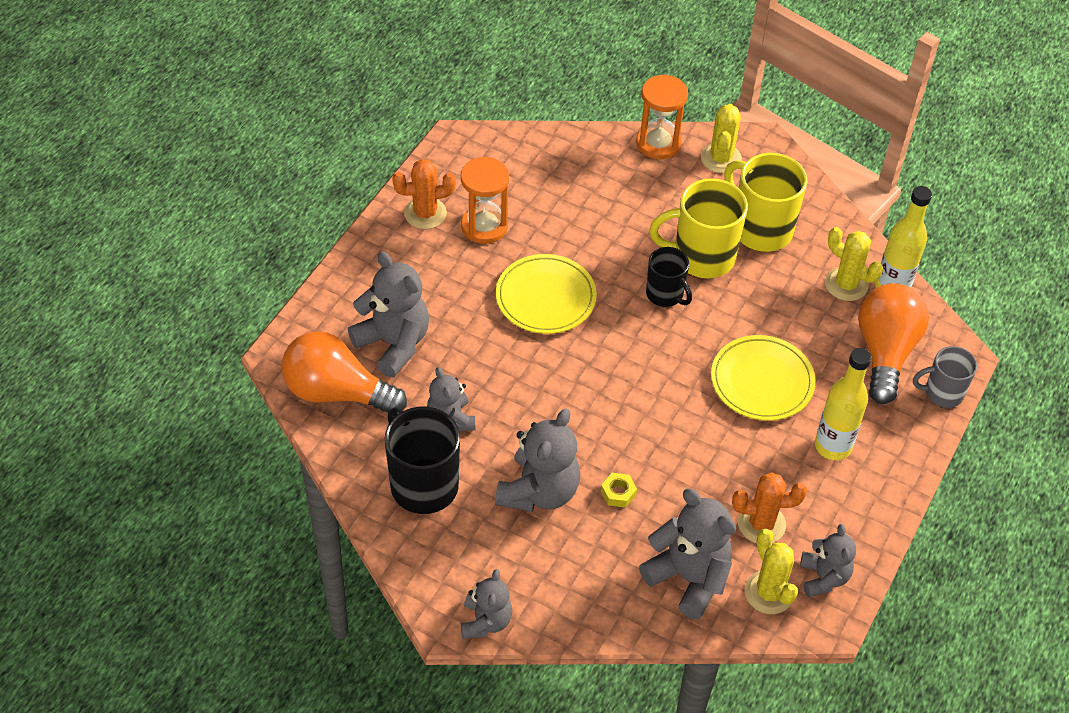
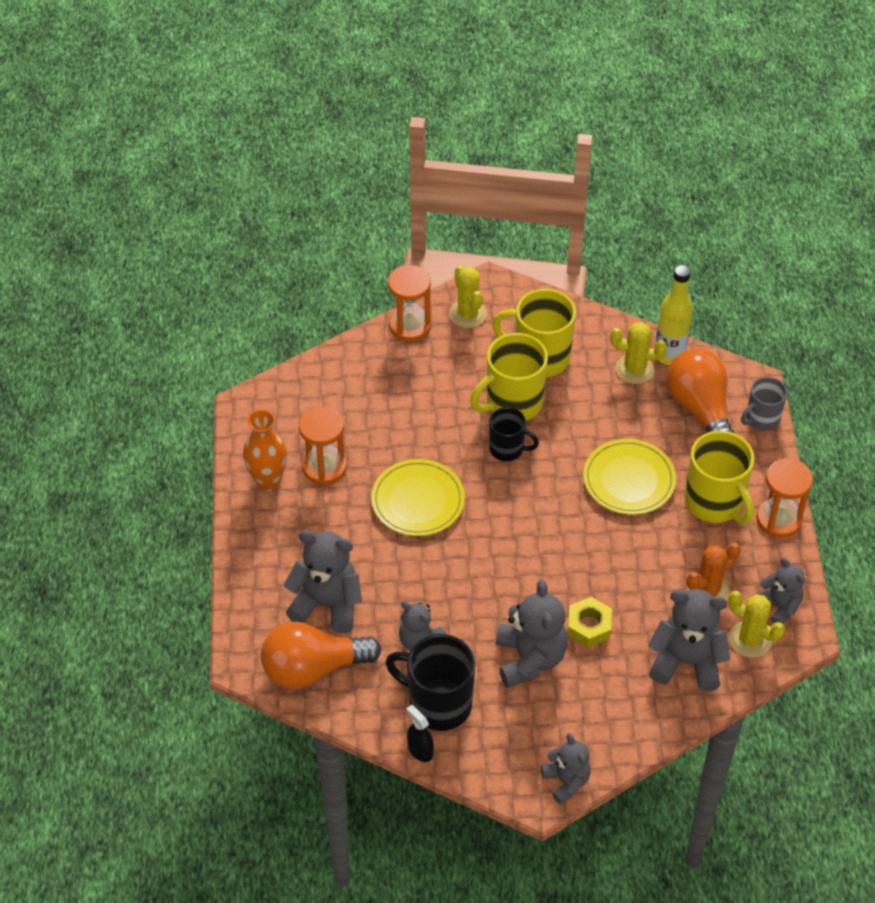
camera: 30 degrees left, 0 degrees up
orange cactus [392,159,456,229] -> orange vase [243,409,287,491]
yellow nut [601,473,637,508] -> yellow nut [567,597,612,648], size x1.53
yellow bottle [815,348,871,460] -> yellow mug [685,431,754,524]
none -> black spray bottle [406,705,434,762]
none -> orange hourglass [757,458,813,538]

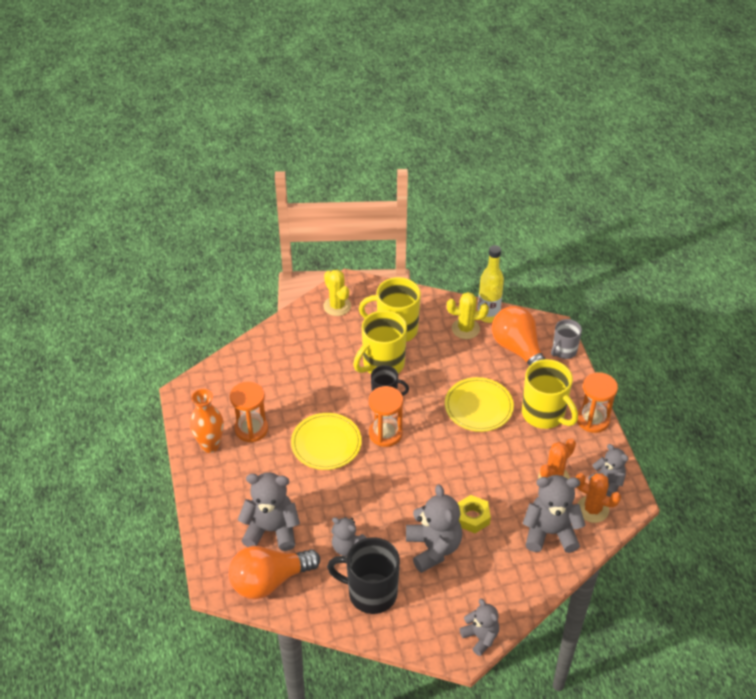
camera: 10 degrees left, 5 degrees down
orange hourglass [388,265,431,342] -> orange hourglass moved to [369,386,403,447]
black spray bottle [406,705,434,762] -> none
yellow cactus [728,591,785,658] -> orange cactus [575,473,621,523]

